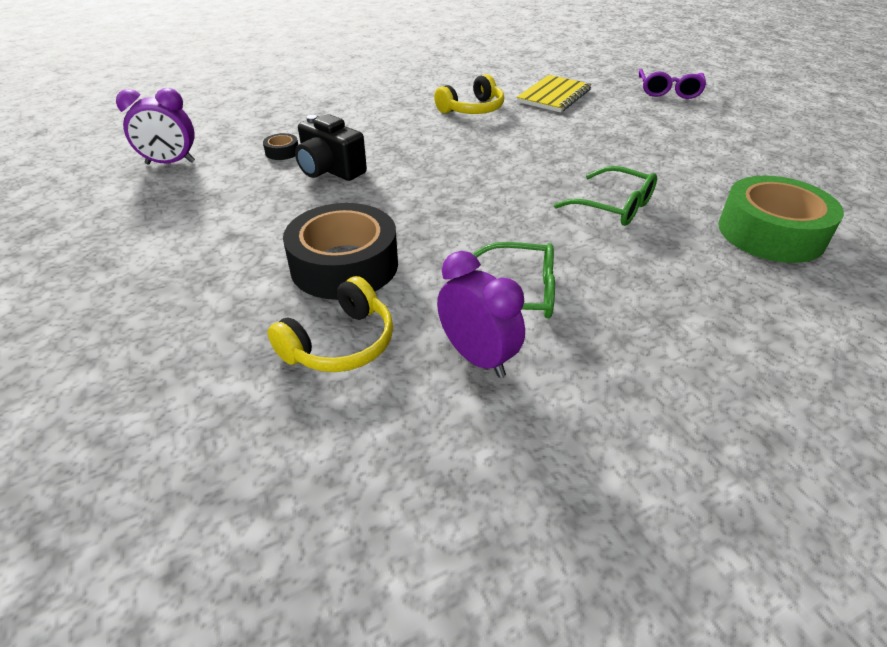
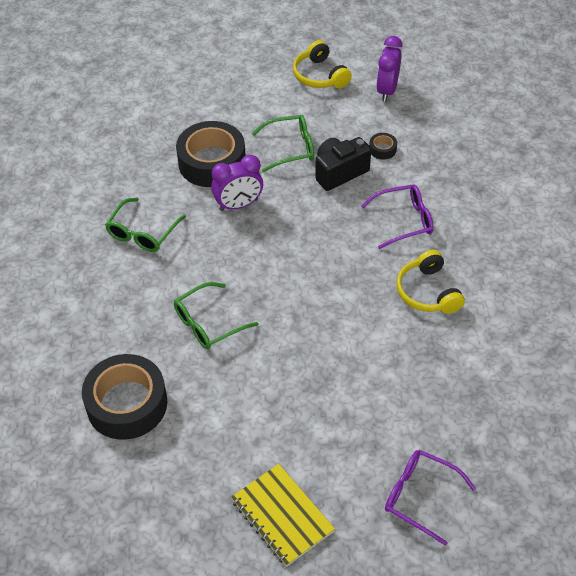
camera: 110 degrees right, 10 degrees up
yellow headphones [267,276,393,372] -> yellow headphones moved to [293,40,352,88]
purple clock [437,251,525,378] -> purple clock moved to [211,155,263,211]
yellow notebook [517,75,592,112] -> yellow notebook moved to [231,464,335,567]
green tape [718,175,844,263] -> black tape [82,354,167,440]
none -> green glasses [252,115,314,172]
none -> purple glasses [361,185,434,249]

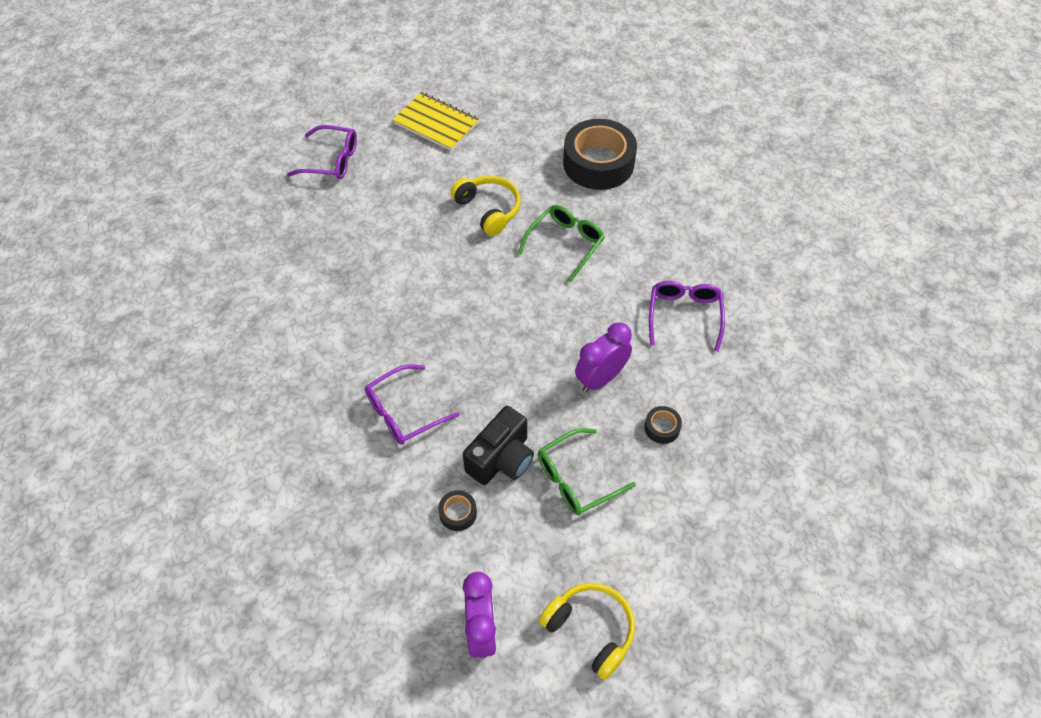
camera: 160 degrees right, 5 degrees up
green glasses [105,197,186,252] -> purple glasses [649,281,725,352]
black tape [176,121,246,187] -> black tape [644,406,682,444], size x0.41
yellow headphones [396,250,465,314] -> yellow headphones moved to [450,175,520,236]

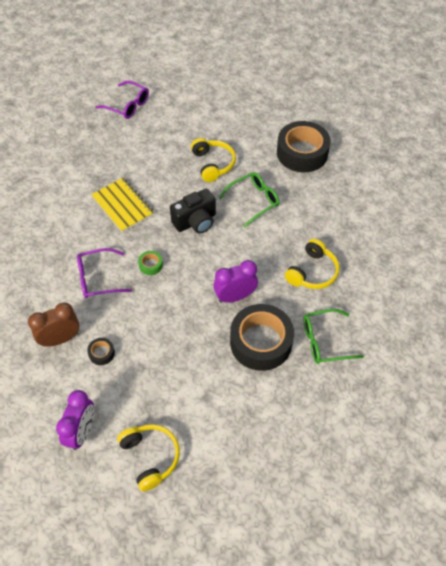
camera: 20 degrees right, 0 degrees up
yellow notebook [393,92,479,151] -> yellow notebook moved to [91,178,154,232]
black camera [463,406,534,485] -> black camera moved to [170,189,216,233]
green glasses [538,428,636,515] -> green glasses moved to [303,309,364,364]
black tape [644,406,682,444] -> black tape [230,304,294,371], size x2.44
purple glasses [649,281,725,352] -> yellow headphones [285,239,340,289]
none -> brown clock [28,302,80,347]
none -> green tape [138,251,163,275]

